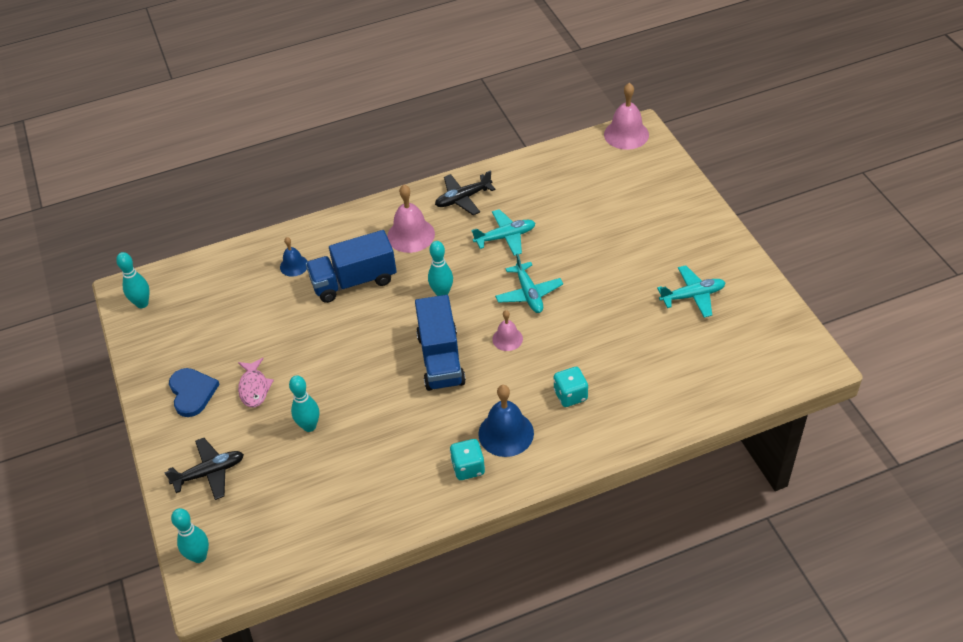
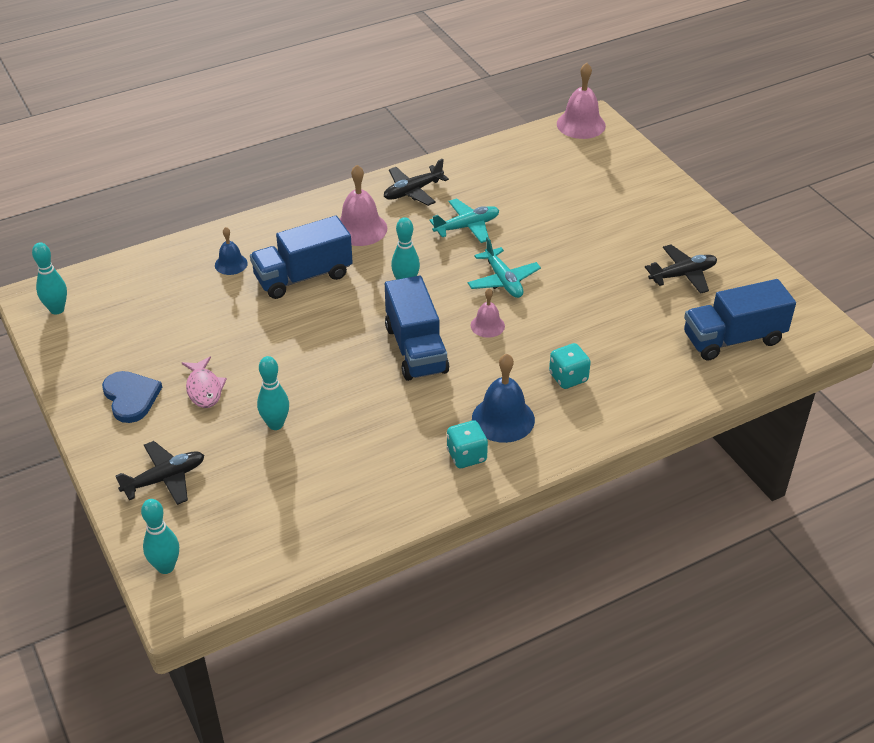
camera: 10 degrees left, 5 degrees down
turquoise plane [657,265,725,318] -> black plane [645,245,717,294]
none -> blue truck [684,279,796,361]

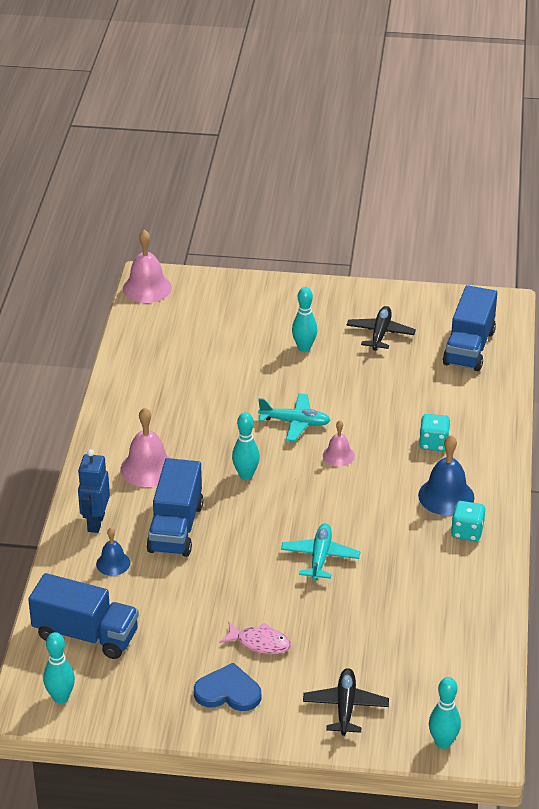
camera: 55 degrees left, 5 degrees down
turquoise bowling pin [257,356,289,430] -> turquoise bowling pin moved to [292,287,317,352]
black plane [384,159,449,206] -> none
blue truck [385,276,449,381] -> blue truck moved to [28,573,139,659]
turquoise plane [429,199,499,243] -> turquoise plane moved to [281,523,361,581]
none -> blue robot [78,449,110,533]

